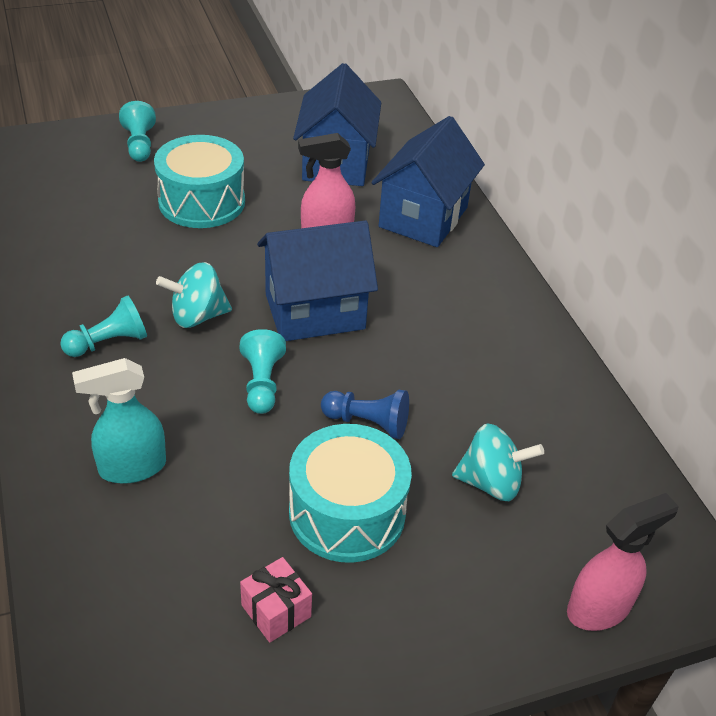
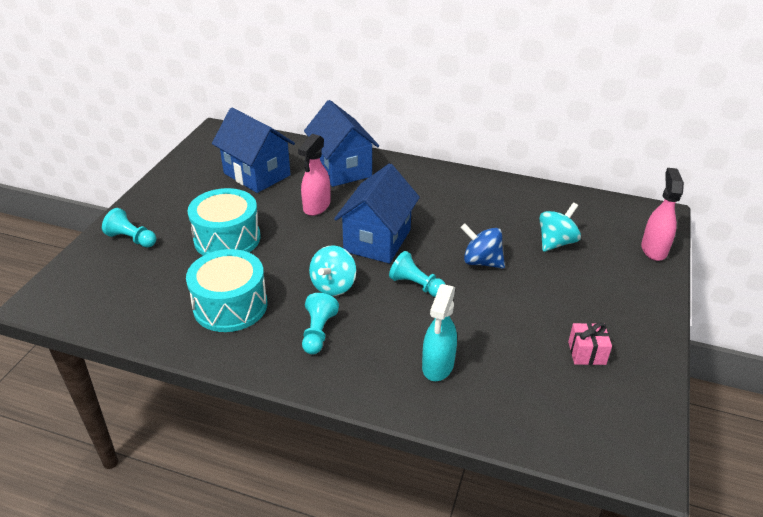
camera: 50 degrees left, 5 degrees down
turquoise drum [289,424,412,563] -> turquoise drum moved to [186,249,268,332]
blue pawn [321,390,409,439] -> blue spinning top [460,224,505,269]

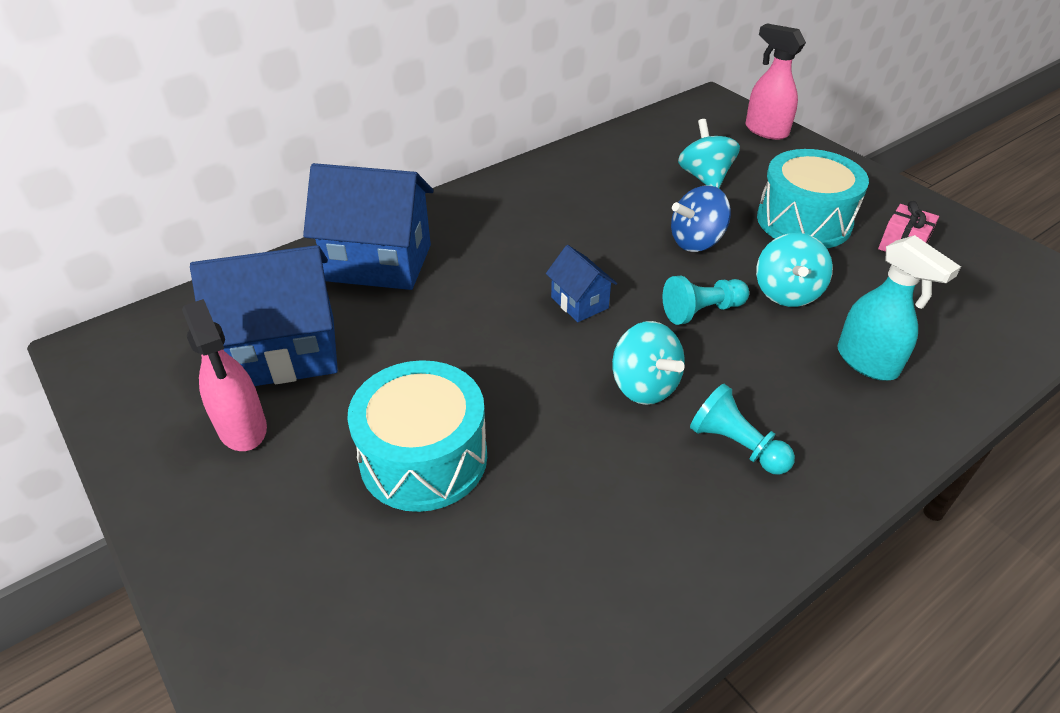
camera: 55 degrees left, 5 degrees up
turquoise pawn [102,208,157,248] -> none
turquoise drum [186,249,268,332] -> turquoise drum moved to [757,149,869,248]
pink spray bottle [298,134,330,216] -> pink spray bottle moved to [182,299,267,451]
blue house [334,163,420,263] -> blue house [546,245,617,322], size x0.49
none -> turquoise spinning top [756,233,833,307]

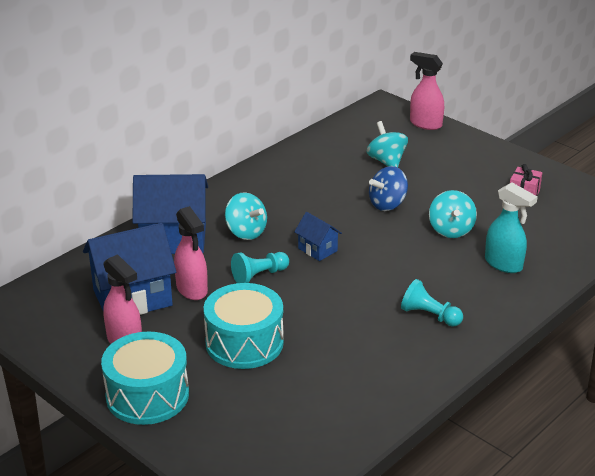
camera: 10 degrees left, 10 degrees down
turquoise spinning top [612,321,685,405] -> turquoise spinning top moved to [225,192,267,240]
turquoise pawn [663,276,749,325] -> turquoise pawn moved to [231,252,289,283]
turquoise drum [757,149,869,248] -> turquoise drum moved to [101,332,189,425]
none -> pink spray bottle [174,206,208,300]

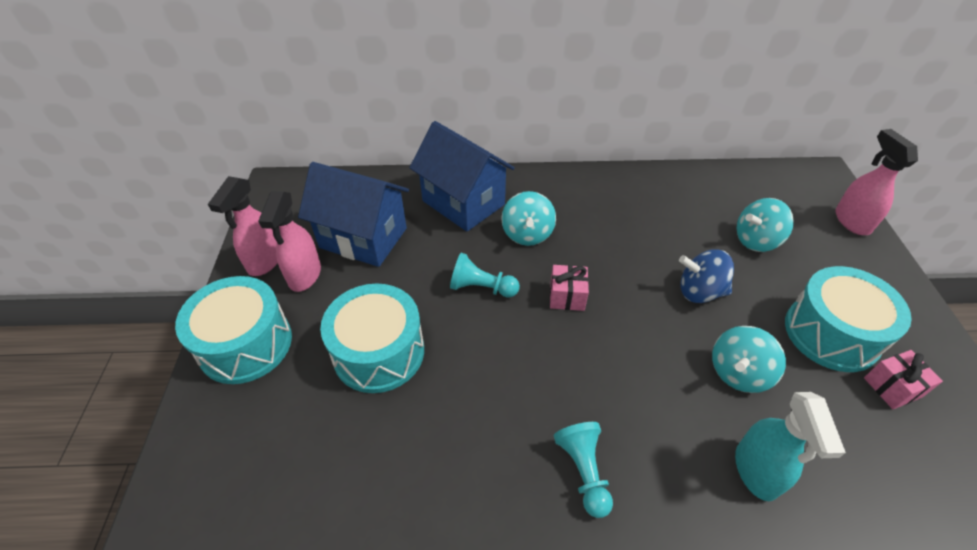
camera: 45 degrees right, 15 degrees up
pink spray bottle [174,206,208,300] -> pink spray bottle moved to [208,176,278,276]
blue house [294,212,342,261] -> pink gift [550,265,589,311]
turquoise spinning top [367,121,408,167] -> turquoise spinning top turned 135 degrees counterclockwise [737,198,794,252]
none -> turquoise drum [785,266,912,372]

